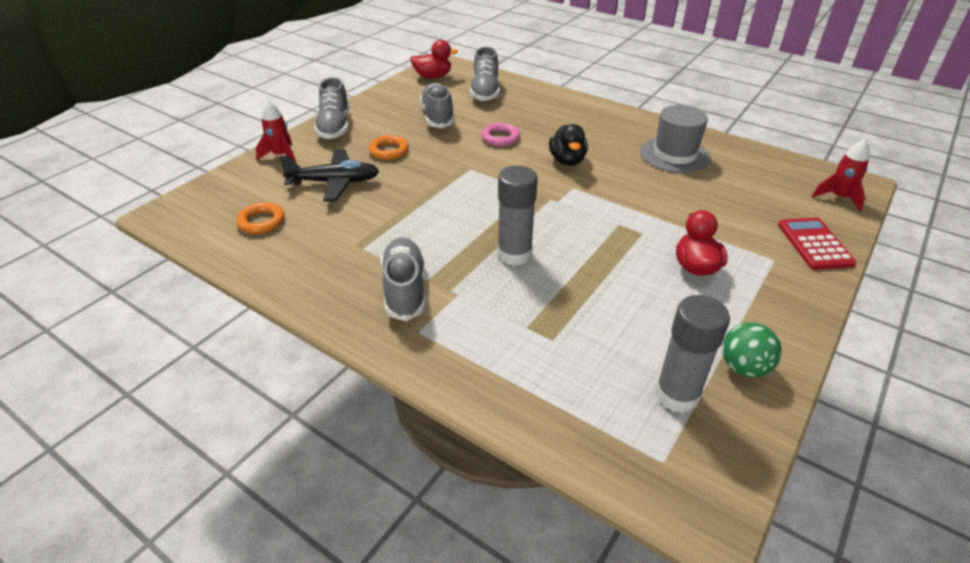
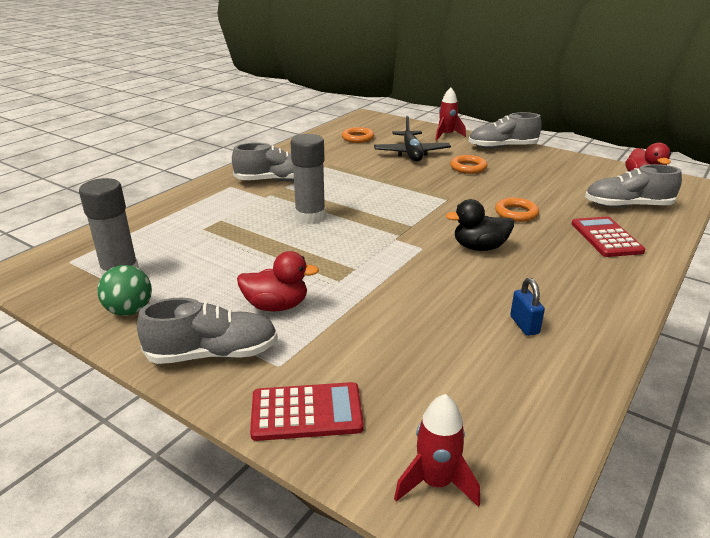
camera: 90 degrees right, 10 degrees down
grey shoe [420,83,454,128] -> grey shoe moved to [137,298,278,364]
pink ring [482,123,520,146] -> orange ring [495,198,539,222]
grey hat [640,105,711,173] -> blue padlock [510,278,545,336]
none -> red calculator [572,216,645,257]

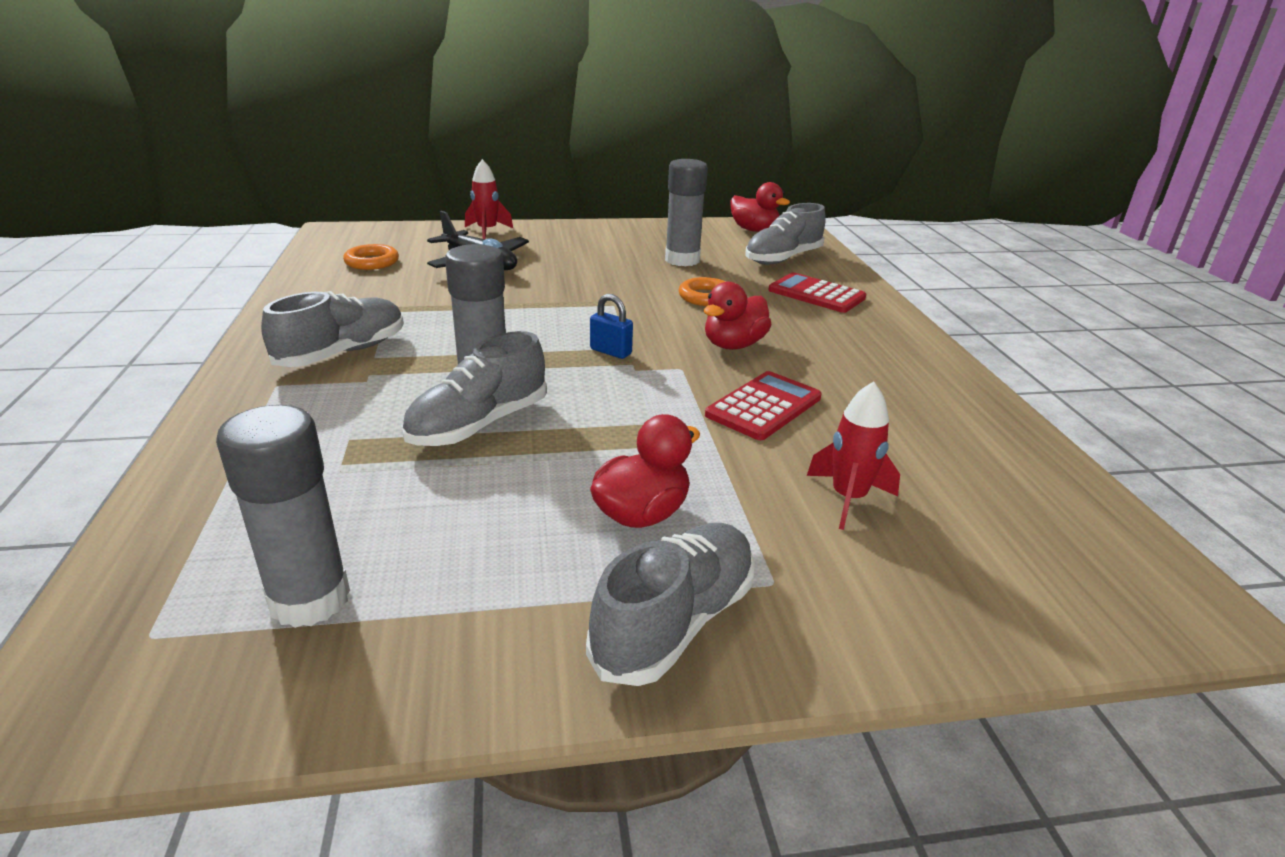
camera: 45 degrees left, 0 degrees up
green ball [97,265,152,316] -> none
red calculator [250,382,364,441] -> red calculator moved to [705,371,822,440]
red rocket [394,394,480,507] -> red rocket moved to [807,381,900,530]
black duck [446,199,514,251] -> red duck [704,282,772,350]
orange ring [450,155,488,174] -> none
grey shoe [468,112,542,149] -> grey shoe moved to [401,331,547,446]
blue padlock [510,278,545,336] -> blue padlock moved to [590,294,633,359]
none -> grey glue stick [665,159,708,266]

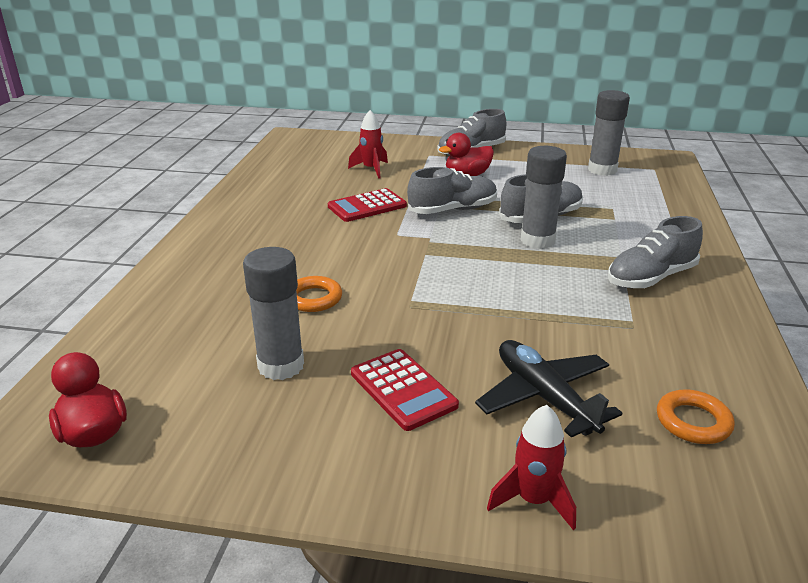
camera: 160 degrees left, 0 degrees up
blue padlock [590,294,633,359] -> none
red duck [704,282,772,350] -> none
grey shoe [745,203,826,265] -> grey shoe moved to [407,167,497,214]
red calculator [768,272,866,313] -> red calculator moved to [351,349,459,431]

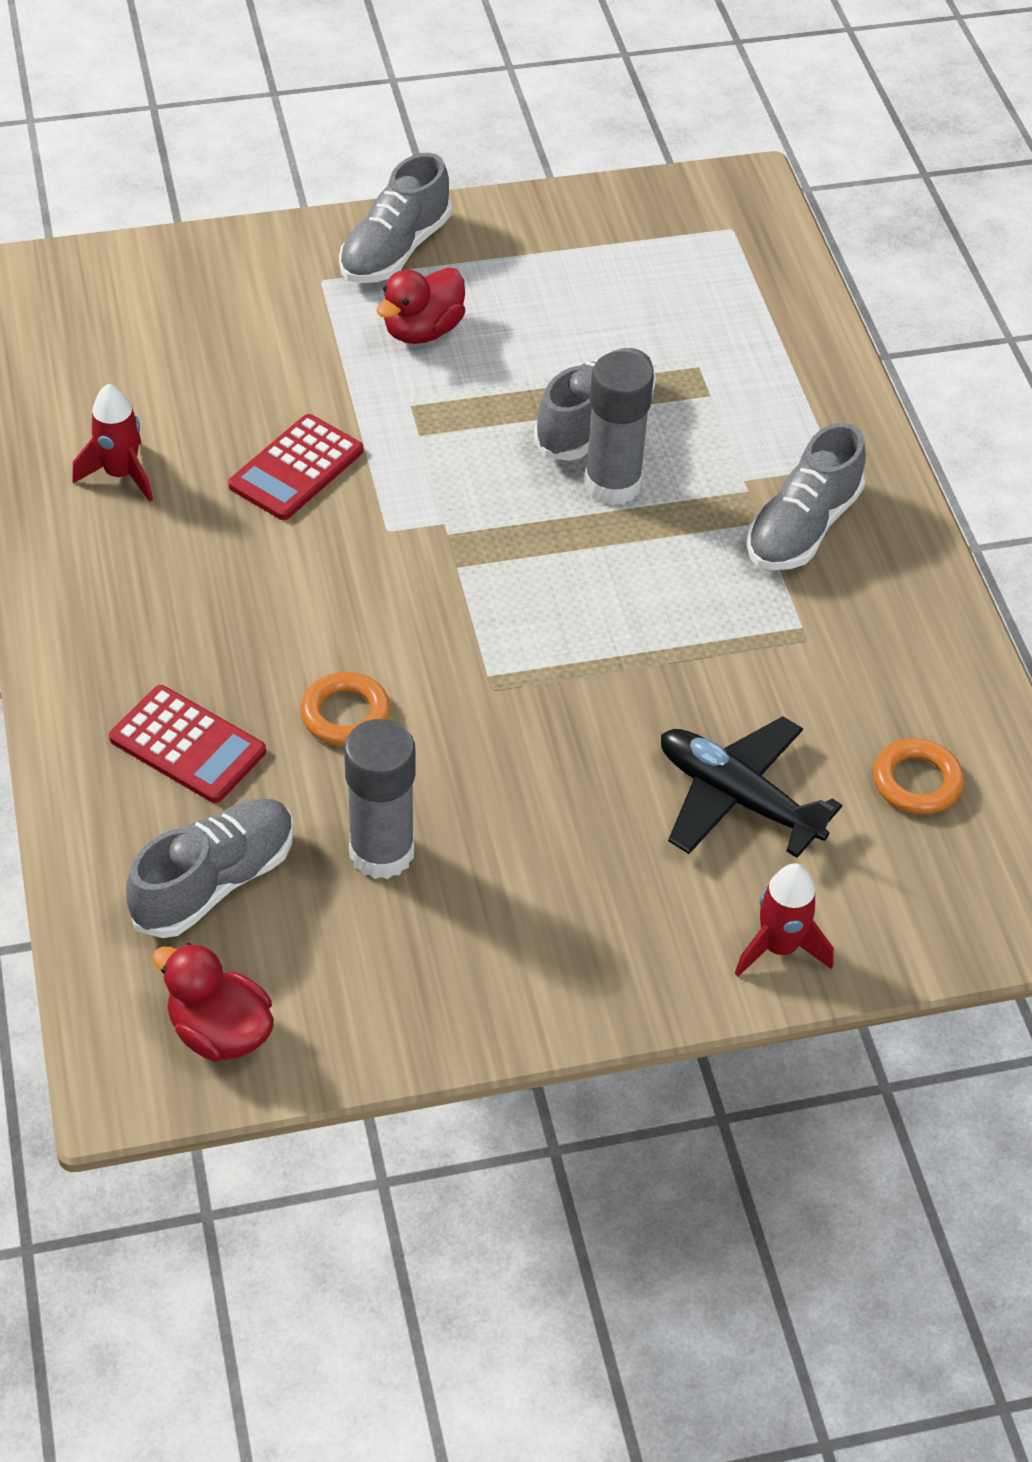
camera: 25 degrees left, 20 degrees up
red rocket [348,110,388,179] -> red rocket moved to [72,384,153,502]
red calculator [351,349,459,431] -> red calculator moved to [109,685,266,803]
grey shoe [407,167,497,214] -> grey shoe moved to [126,798,294,938]
grey glue stick [588,90,630,176] -> none

